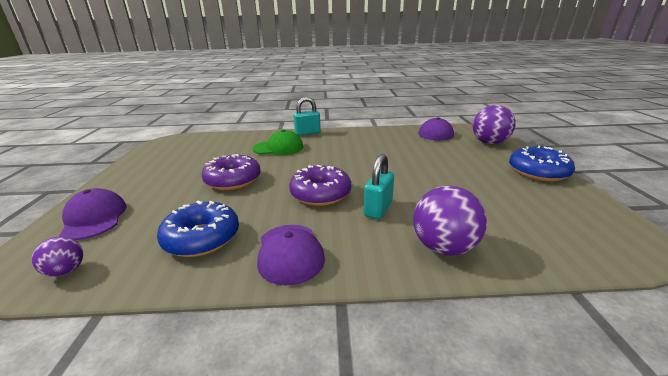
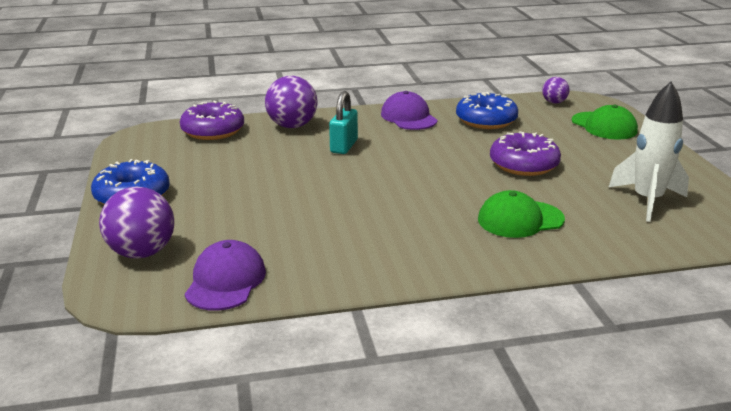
camera: 170 degrees right, 0 degrees up
purple cap [59,188,127,240] -> green cap [572,105,638,140]
purple donut [289,165,351,206] -> purple donut moved to [180,101,244,140]
turquoise padlock [294,97,321,135] -> none
none -> white rocket [609,82,689,222]

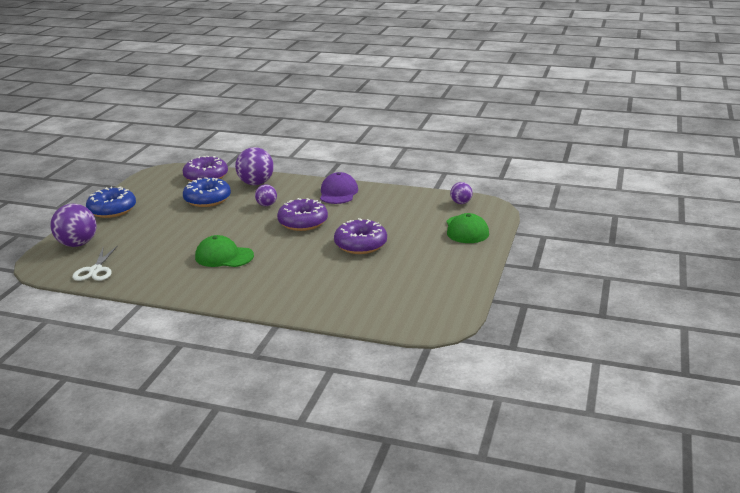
camera: 30 degrees right, 0 degrees up
purple cap [185,240,266,311] -> white scissors [73,245,118,281]
turquoise padlock [329,91,358,154] -> purple ball [255,184,277,206]
blue donut [456,92,518,129] -> blue donut moved to [183,177,231,207]
green cap [478,190,565,238] -> green cap moved to [195,235,254,267]
white rocket [609,82,689,222] -> none
none -> purple donut [277,198,328,231]

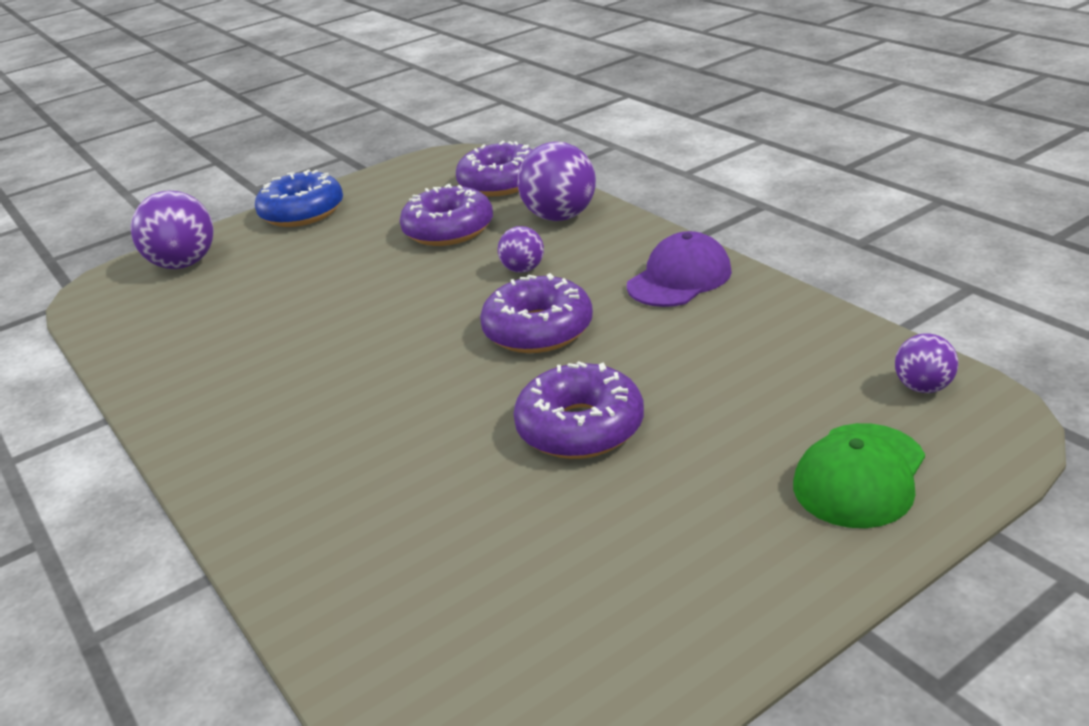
camera: 40 degrees right, 5 degrees up
white scissors [73,245,118,281] -> none
blue donut [183,177,231,207] -> purple donut [400,184,493,246]
green cap [195,235,254,267] -> none

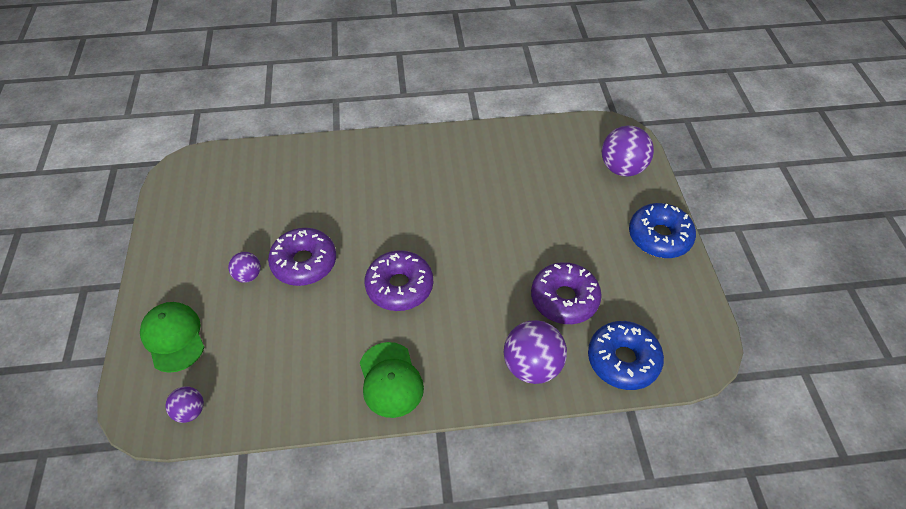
camera: 115 degrees right, 20 degrees up
purple donut [456,141,532,197] -> blue donut [588,321,664,390]
purple ball [498,226,544,273] -> purple ball moved to [228,252,261,283]
purple cap [627,231,732,307] -> green cap [360,342,424,418]

